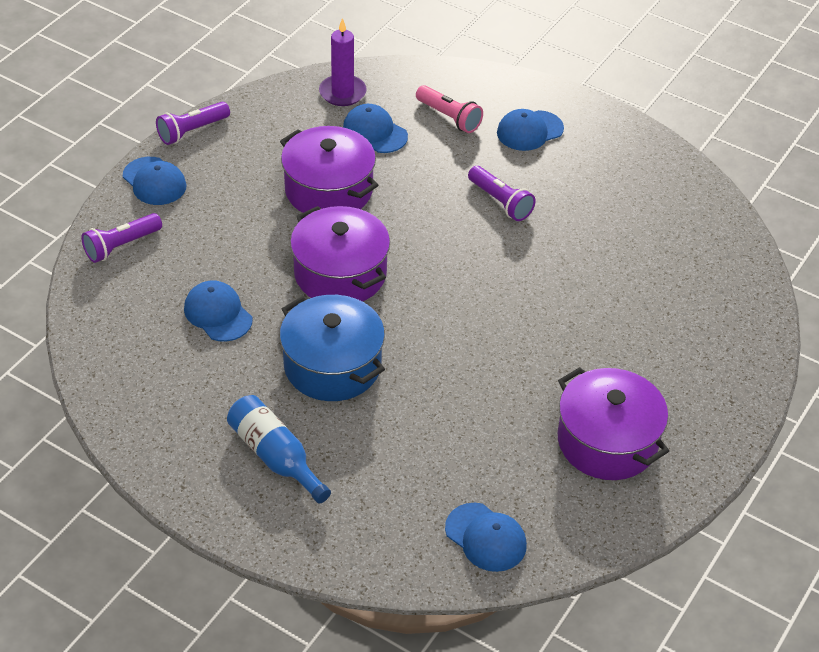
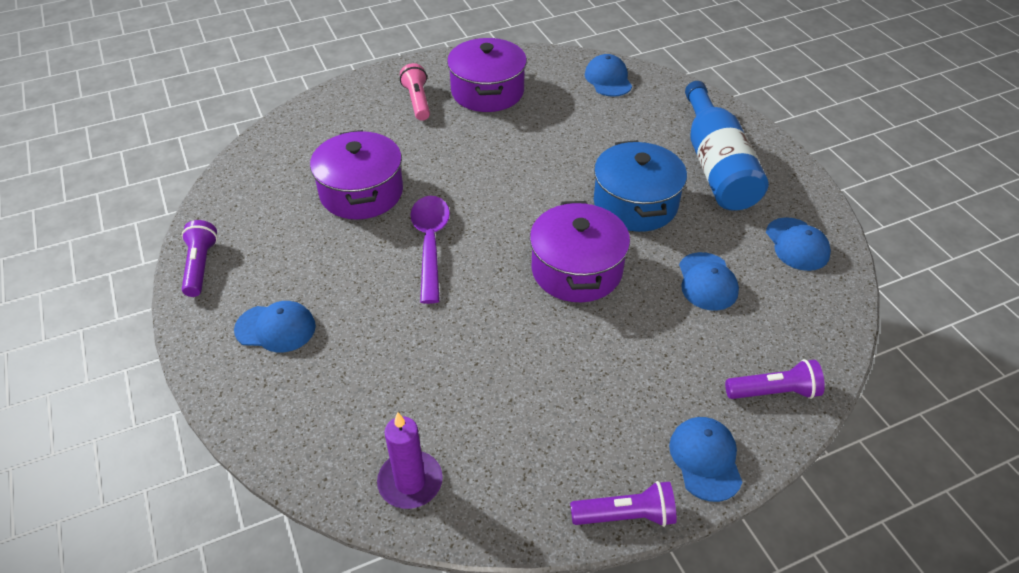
camera: 145 degrees left, 0 degrees up
blue bottle [227,395,331,504] -> blue bottle [685,81,768,211], size x1.57
purple pot [280,126,378,213] -> purple pot moved to [310,130,403,220]
blue cap [343,104,408,153] -> blue cap moved to [766,217,831,271]
pink flashlight [416,85,483,133] -> pink flashlight moved to [400,63,430,121]
purple flashlight [468,166,536,221] -> purple flashlight moved to [182,220,218,297]
none -> purple spoon [410,196,450,304]

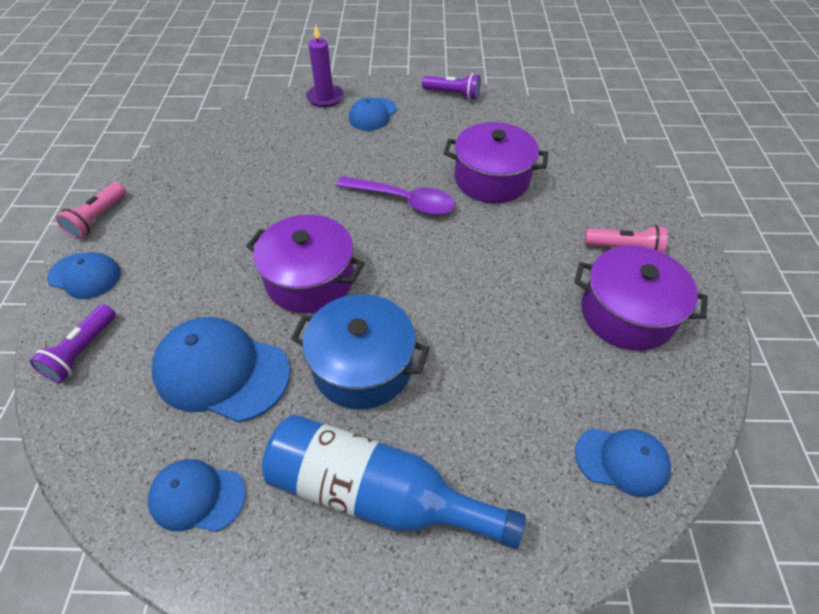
camera: 115 degrees right, 5 degrees up
purple candle [377,413,443,509] -> purple candle moved to [306,24,344,107]
purple flashlight [570,481,677,527] -> pink flashlight [56,182,126,239]
blue cap [679,252,739,311] -> blue cap [152,317,290,422], size x1.68

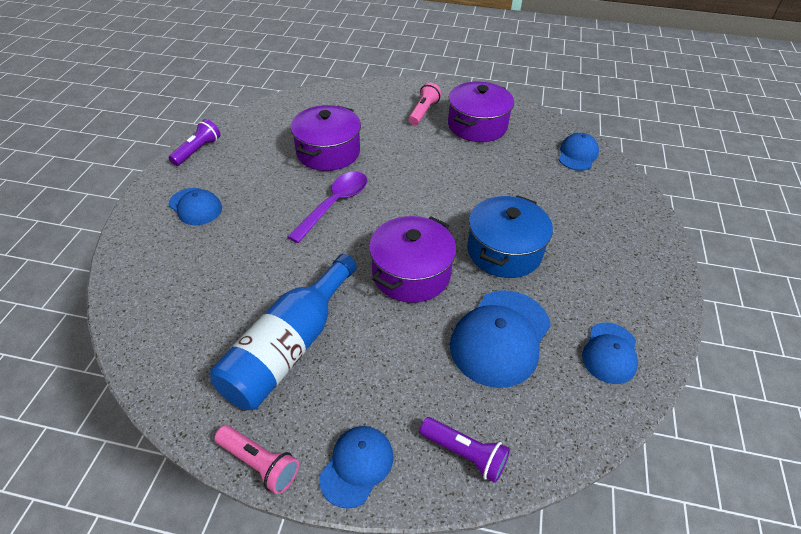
camera: 80 degrees left, 5 degrees down
blue bottle [262,414,526,549] -> blue bottle moved to [210,254,357,410]
purple candle [306,24,344,107] -> none

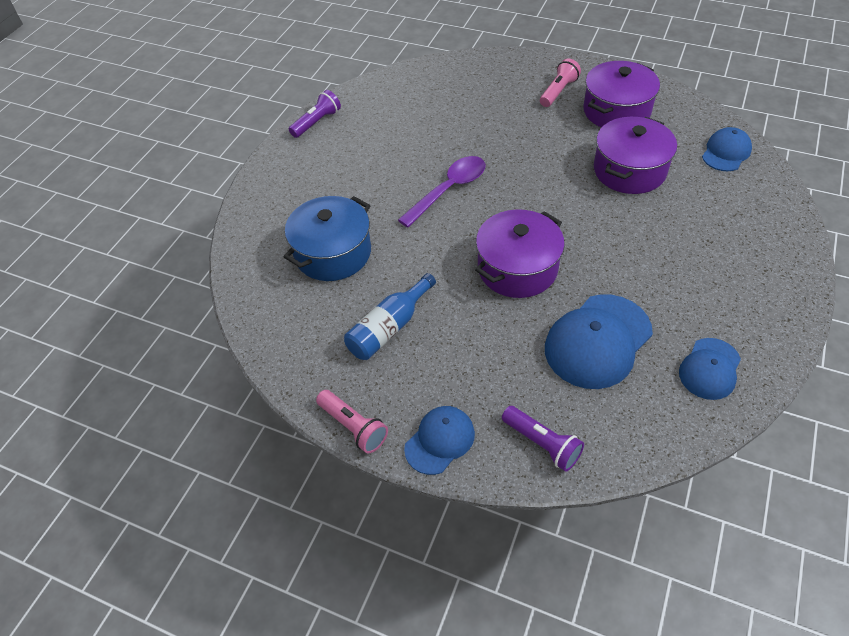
camera: 15 degrees right, 5 degrees up
blue cap [169,188,222,225] -> none
blue bottle [210,254,357,410] -> blue bottle [344,273,436,360], size x0.64
purple pot [291,105,361,171] -> purple pot moved to [594,117,677,194]
blue pot [467,195,553,278] -> blue pot moved to [284,196,371,281]

